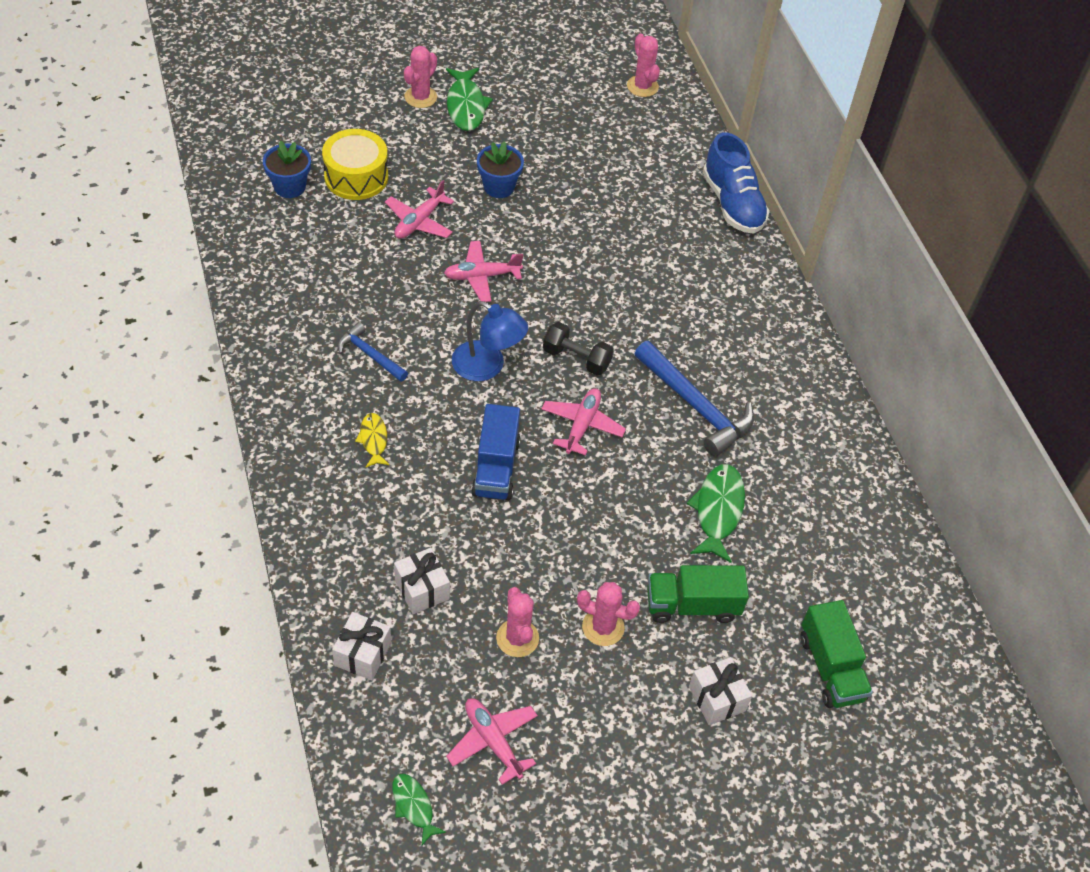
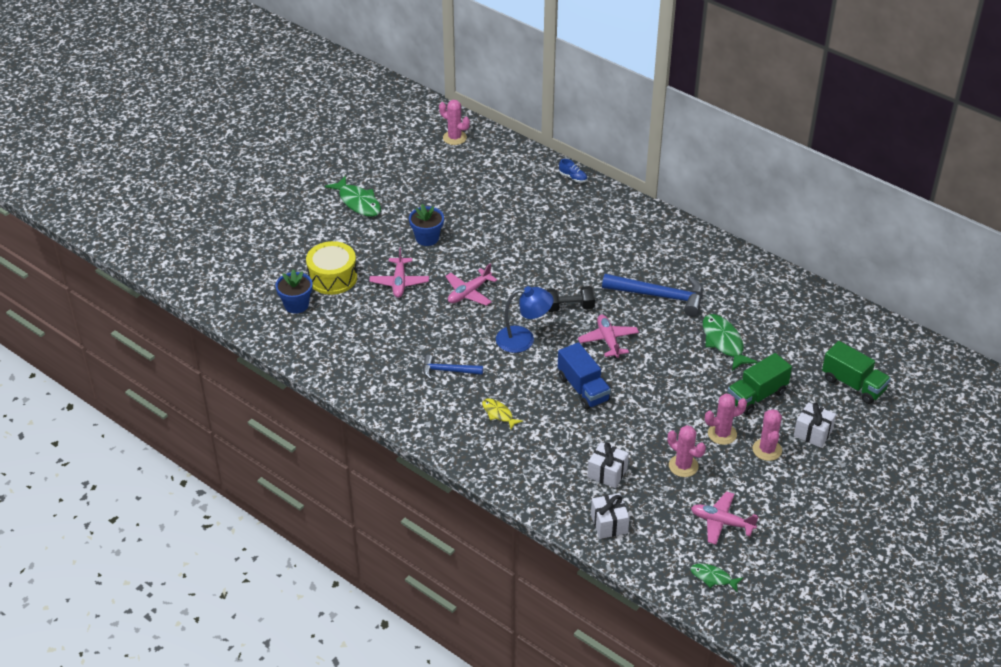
camera: 30 degrees left, 10 degrees down
pink cactus [404,46,437,108] -> pink cactus moved to [753,409,782,461]
blue shoe [703,132,770,233] -> blue shoe [559,159,587,183], size x0.43

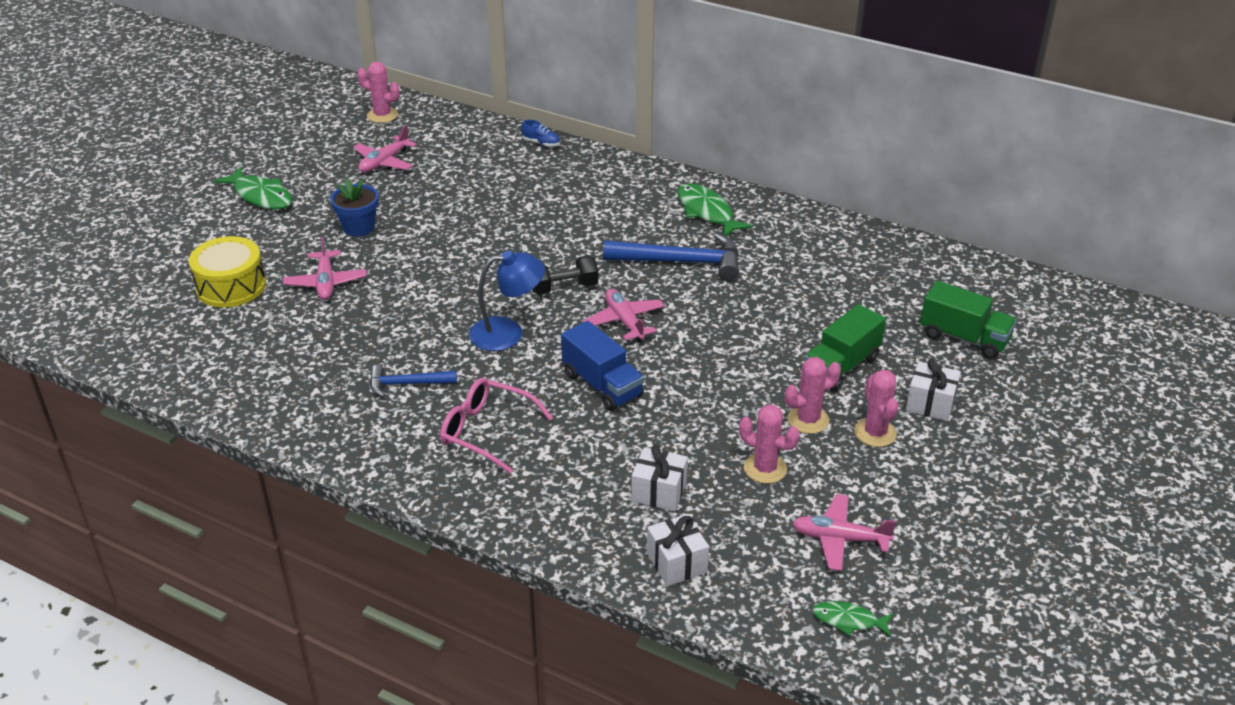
camera: 10 degrees left, 5 degrees down
blue flower pot [275,269,312,314] -> none
pink plane [445,263,497,306] -> pink plane moved to [353,125,417,172]
yellow fish [482,399,523,429] -> pink glasses [440,378,553,474]
green fish [703,314,758,371] -> green fish moved to [677,183,753,236]

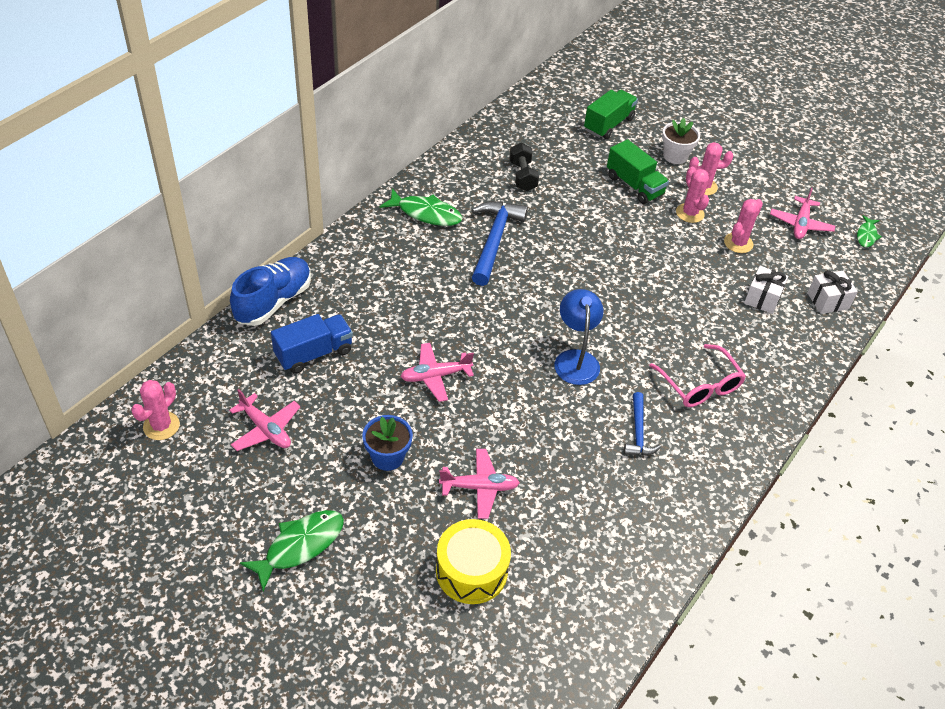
camera: 85 degrees left, 10 degrees up
pink glasses [440,378,553,474] -> pink glasses turned 60 degrees counterclockwise [649,344,746,407]
blue shoe [521,120,560,147] -> blue shoe [230,257,311,326], size x2.34
black dumbbell [532,256,598,295] -> black dumbbell moved to [509,143,539,191]
blue truck [561,321,644,411] -> blue truck moved to [271,314,353,374]
pink plane [583,289,665,342] -> pink plane moved to [400,343,474,402]
green fish [677,183,753,236] -> green fish turned 135 degrees counterclockwise [380,189,462,226]
white gift [906,359,961,421] -> white flower pot [662,118,700,164]

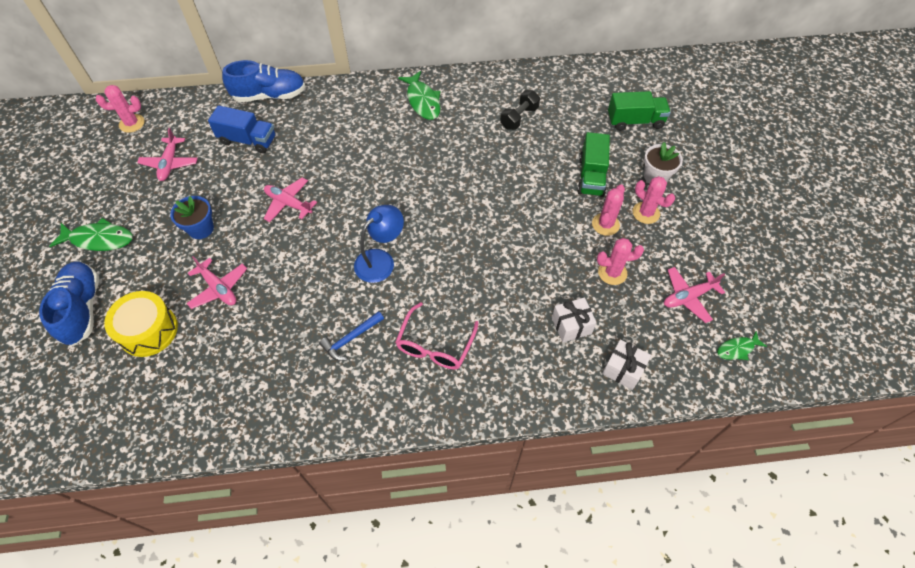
camera: 50 degrees right, 10 degrees up
blue hammer [472,201,528,286] -> none
none -> blue shoe [39,262,99,346]

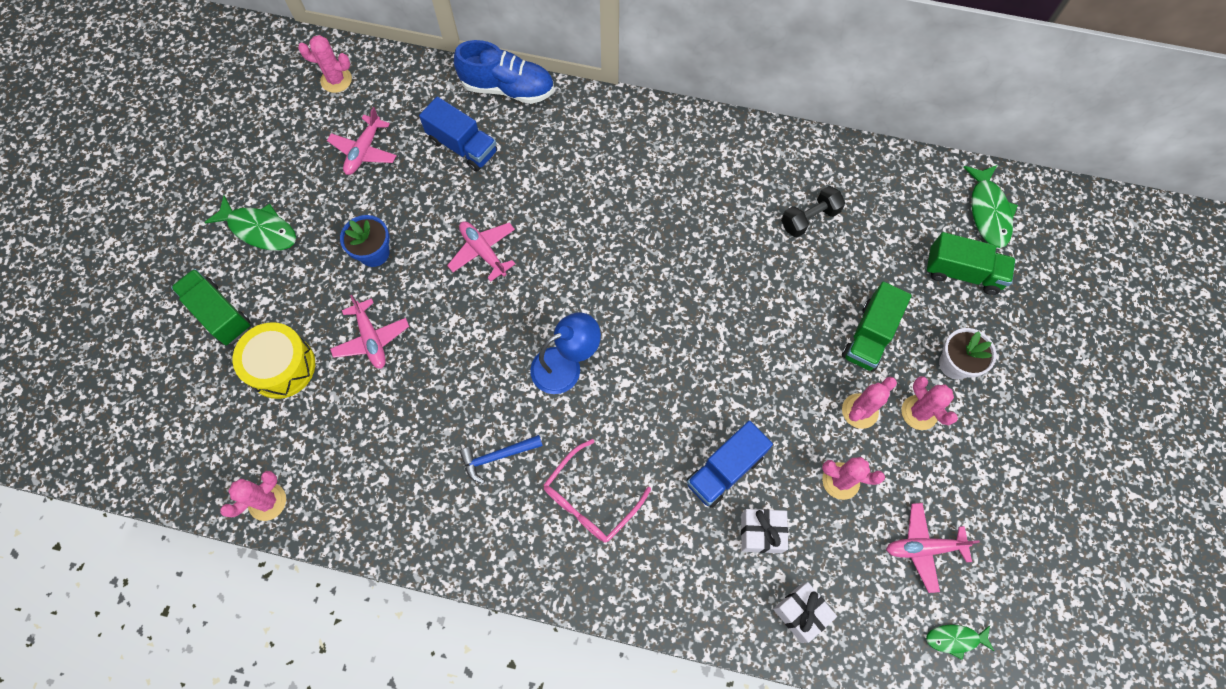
camera: 20 degrees right, 10 degrees up
blue shoe [39,262,99,346] -> green truck [171,269,250,346]
green fish [398,71,440,120] -> green fish moved to [964,165,1018,248]
none -> pink cactus [220,471,286,521]
none -> blue truck [686,421,773,508]

